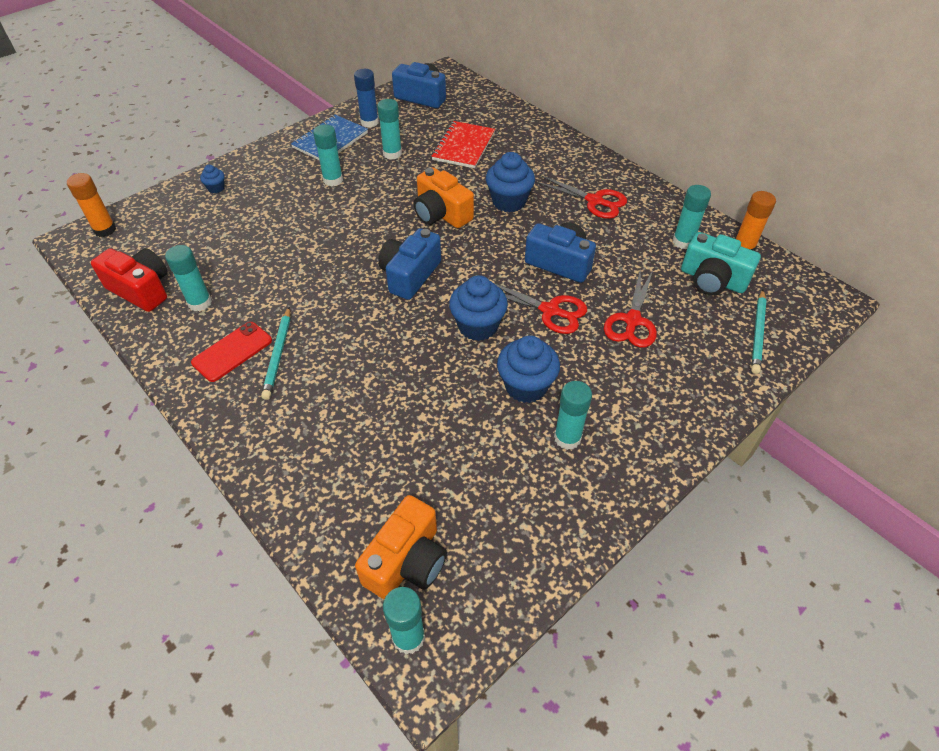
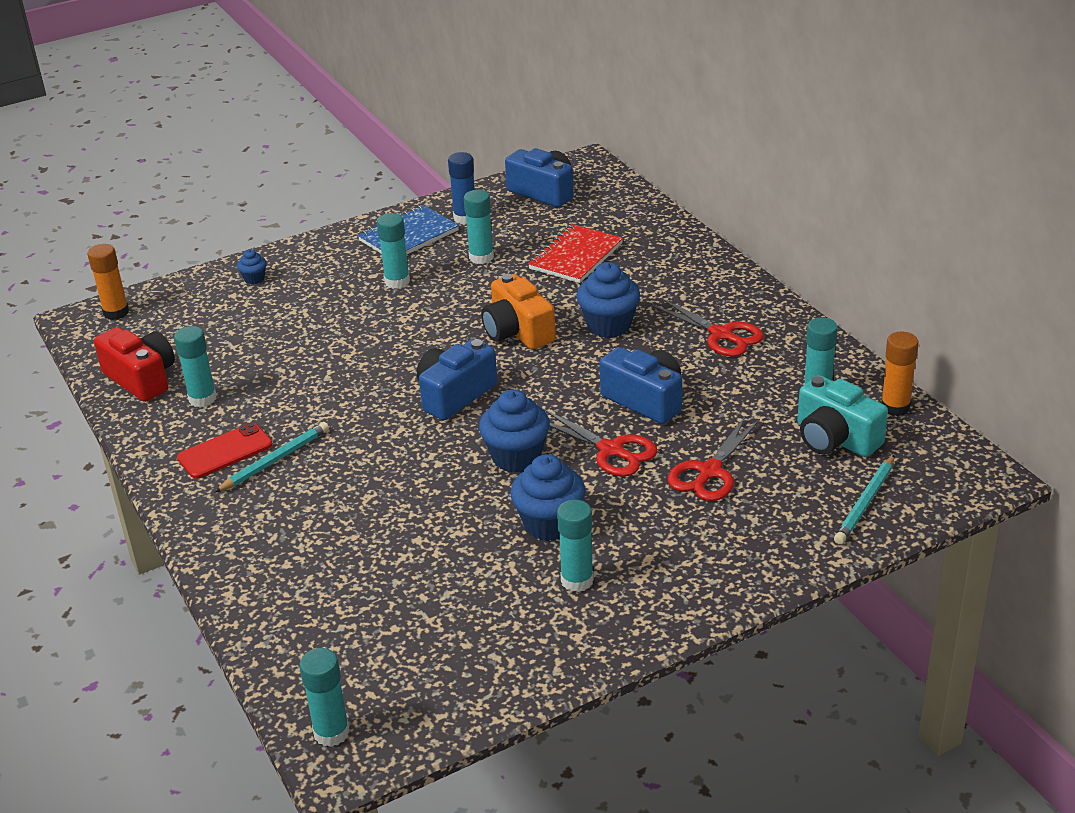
camera: 15 degrees right, 15 degrees down
turquoise pencil [261,307,290,400] -> turquoise pencil turned 150 degrees counterclockwise [214,422,329,493]
orange camera [355,495,447,599] -> none

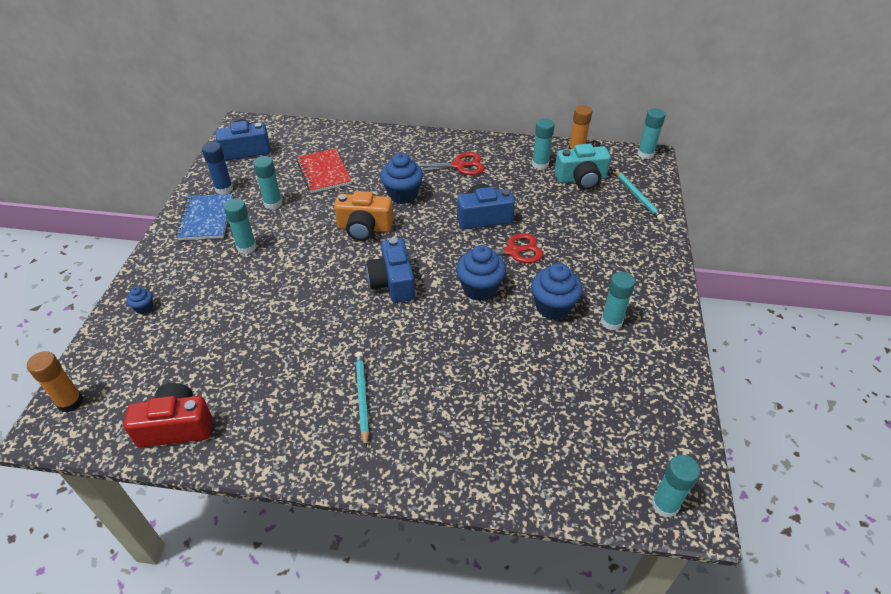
camera: 55 degrees left, 10 degrees up
turquoise glue stick [174,326,217,407] -> turquoise glue stick moved to [637,108,666,159]
red phone [177,423,273,479] -> none
red scissors [668,415,760,501] -> none

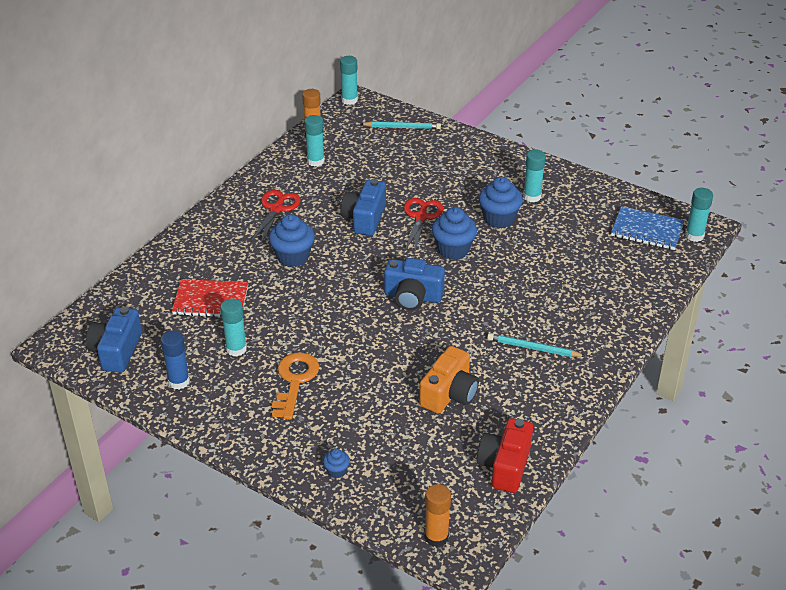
camera: 65 degrees left, 5 degrees down
blue notebook [176,194,233,240] -> blue notebook moved to [611,206,684,250]
turquoise glue stick [224,198,257,254] -> orange key [272,352,319,420]
orange camera [334,191,393,241] -> orange camera moved to [419,346,479,414]
turquoise camera [554,144,611,190] -> none

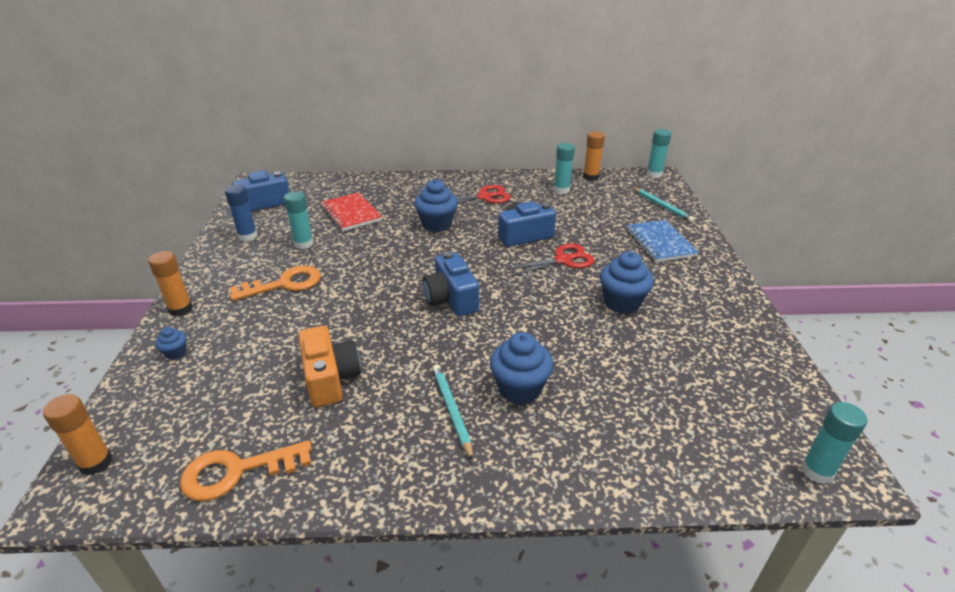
camera: 55 degrees right, 5 degrees down
orange camera [419,346,479,414] -> orange camera turned 105 degrees counterclockwise [298,326,361,407]
blue cupcake [432,207,477,260] -> blue cupcake moved to [490,332,553,404]
red camera [477,418,533,493] -> orange key [180,440,312,501]
turquoise glue stick [523,149,546,202] -> none
blue notebook [611,206,684,250] -> blue notebook moved to [626,220,699,262]
none -> orange glue stick [148,251,193,317]

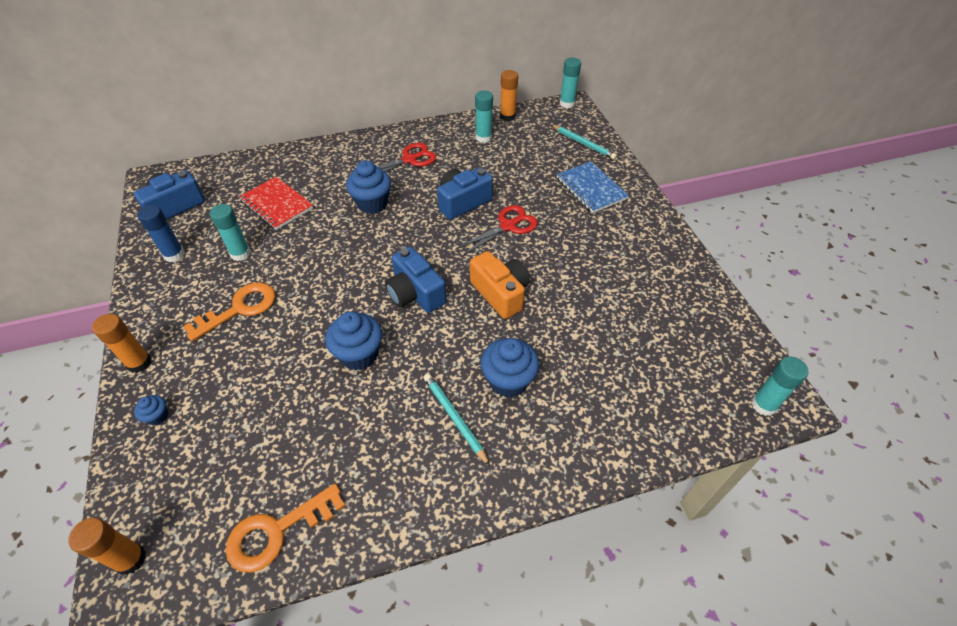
camera: 15 degrees left, 15 degrees up
orange camera [298,326,361,407] -> orange camera moved to [470,251,530,319]
blue cupcake [600,251,654,314] -> blue cupcake moved to [325,311,382,370]

